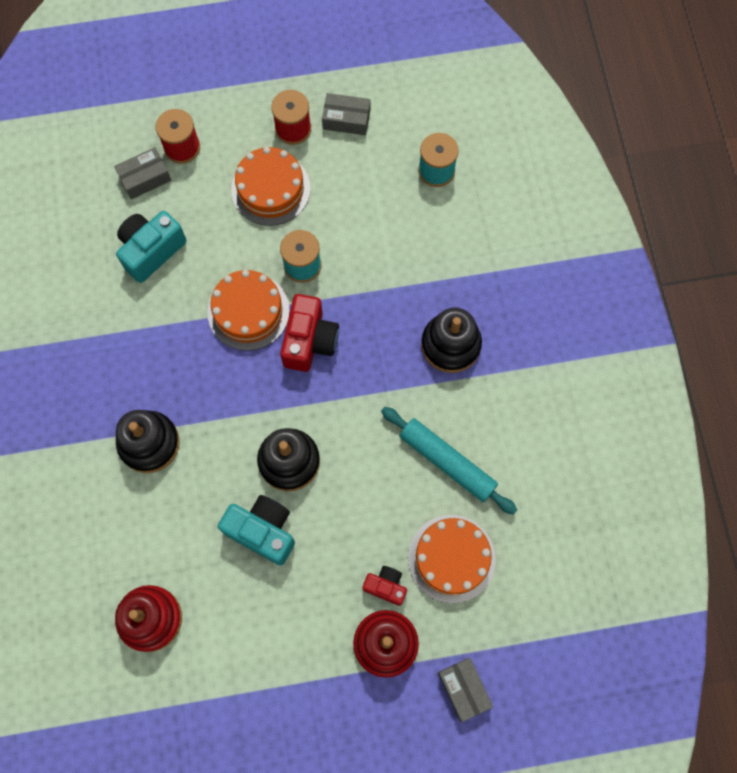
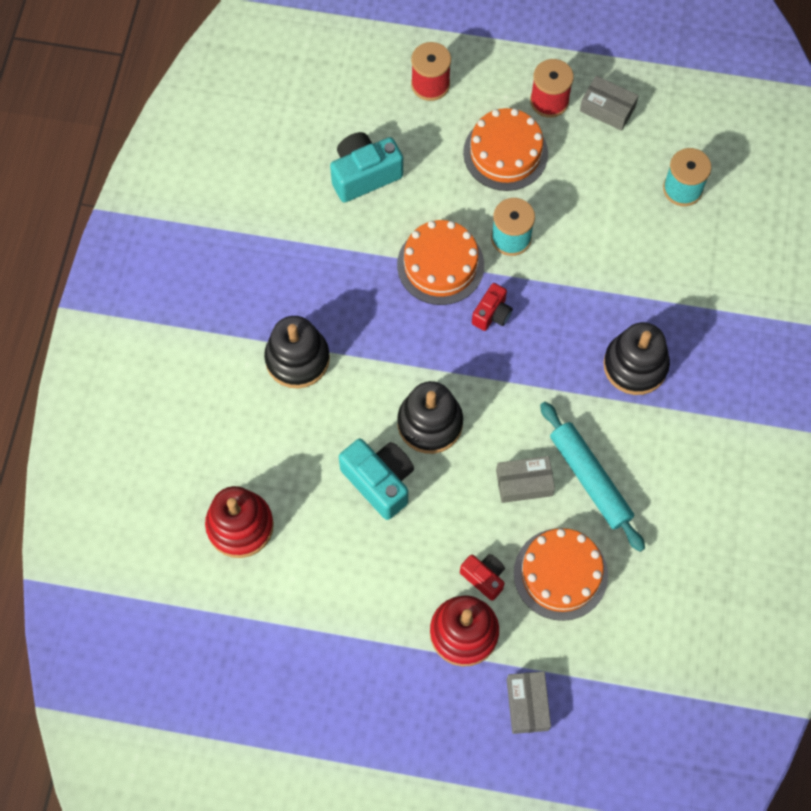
camera: 20 degrees right, 5 degrees down
grey box [114,147,171,199] -> grey box moved to [496,456,555,503]
red camera [280,294,339,372] -> red camera [472,283,513,331], size x0.59

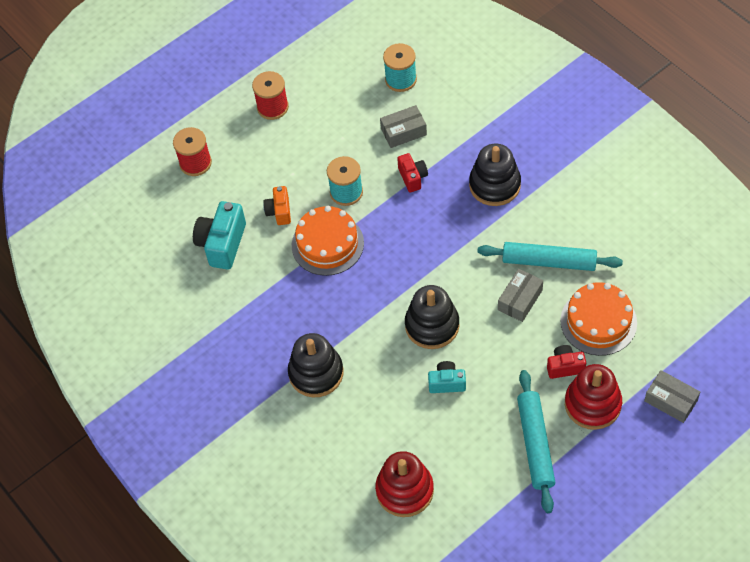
camera: 45 degrees left, 10 degrees down
turquoise camera [339,439,414,520] -> turquoise camera [428,361,466,393], size x0.59
orange cake [463,108,548,191] -> none
red camera [472,283,513,331] -> red camera moved to [397,153,428,192]
grey box [580,76,639,131] -> grey box moved to [380,105,427,148]
none -> orange camera [263,186,291,225]
none -> turquoise rolling pin [517,370,555,513]

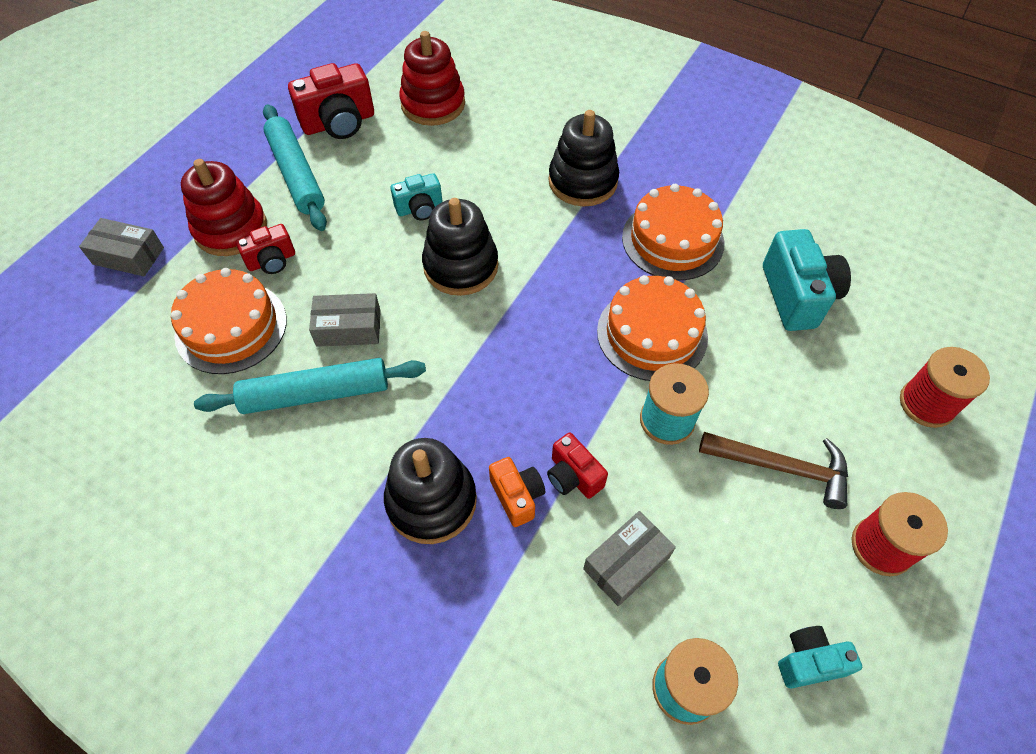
camera: 155 degrees right, 0 degrees up
orange camera [263,186,291,225] -> orange camera moved to [489,457,545,527]
grey box [498,269,543,322] -> grey box turned 75 degrees clockwise [309,293,381,347]
none -> red camera [288,63,374,139]
none -> orange cake [622,184,725,280]
none -> brown hammer [699,432,848,509]
none -> turquoise camera [778,626,862,689]

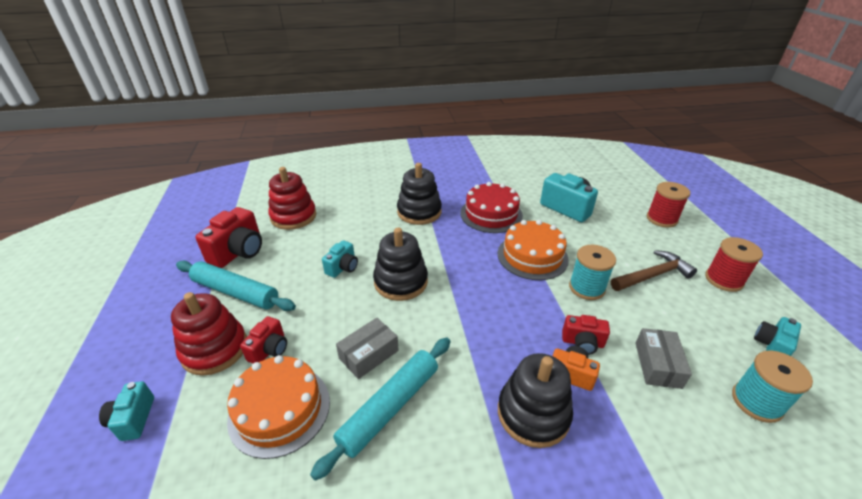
camera: 40 degrees left, 20 degrees down
grey box [79,218,164,276] -> turquoise camera [99,381,154,441]
orange cake [622,184,725,280] -> red cake [461,182,523,233]

